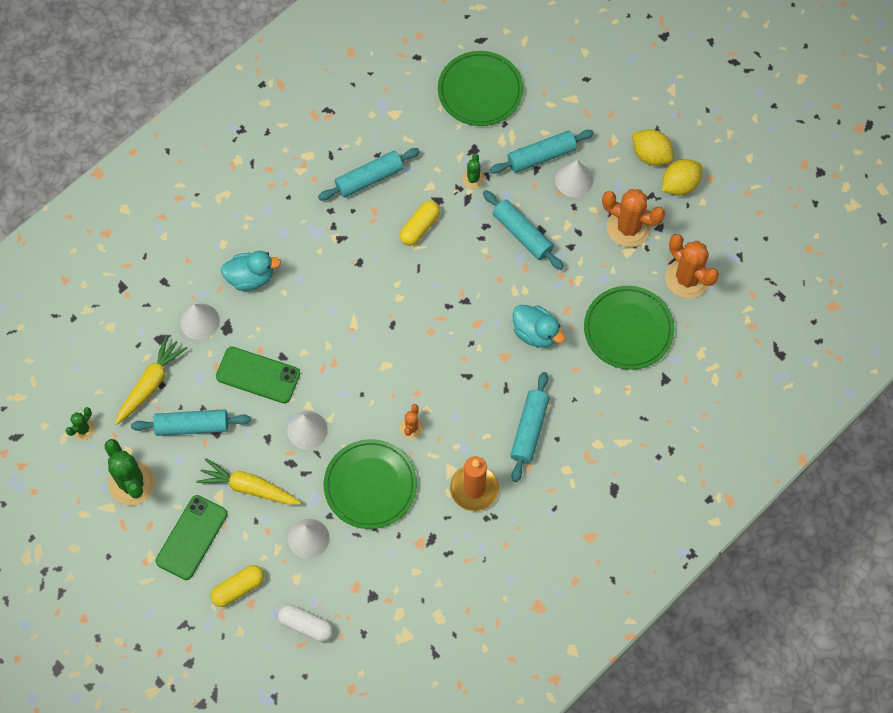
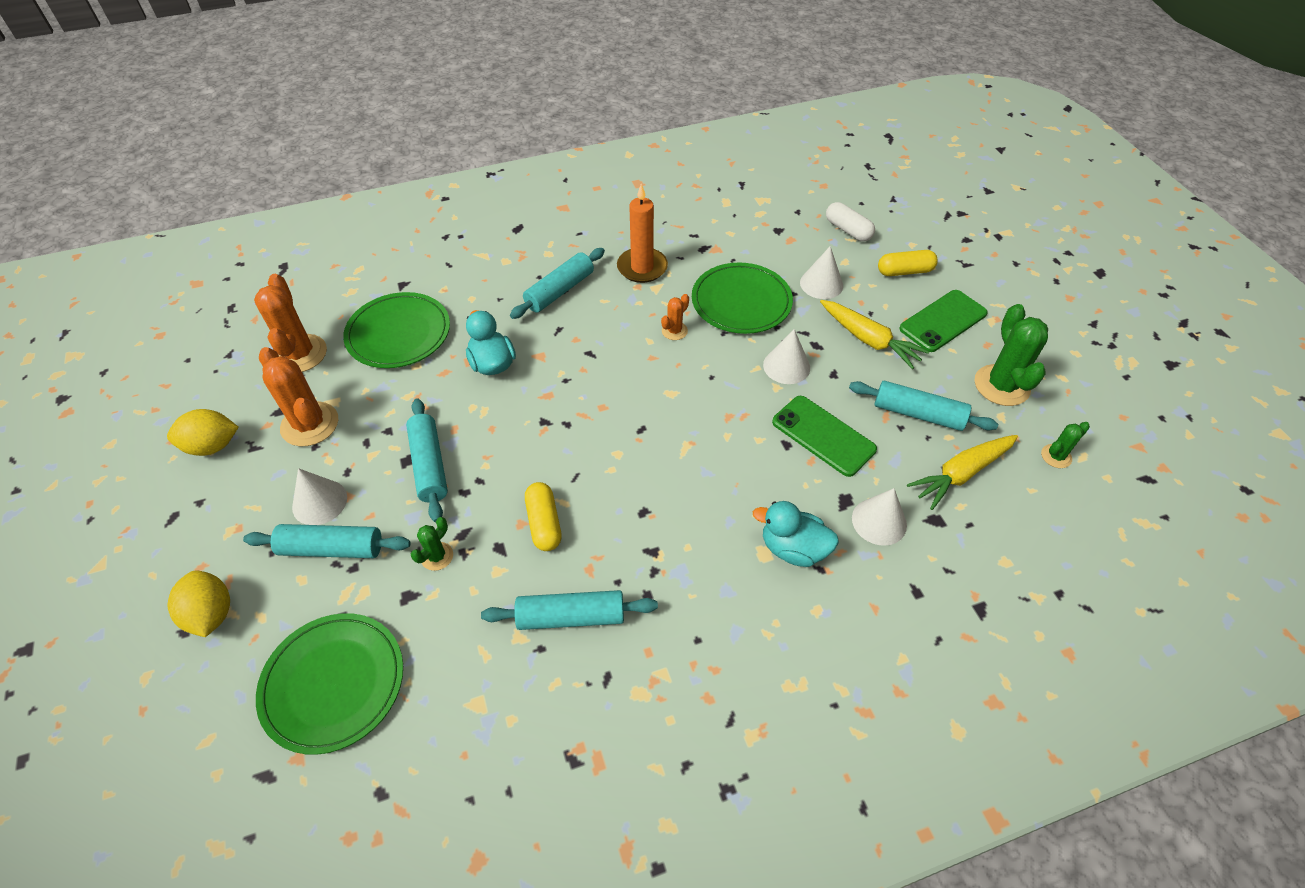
camera: 155 degrees left, 15 degrees down
yellow capsule [400,201,440,246] -> yellow capsule turned 75 degrees counterclockwise [525,482,562,551]
yellow lemon [632,129,674,166] -> yellow lemon moved to [168,570,230,637]

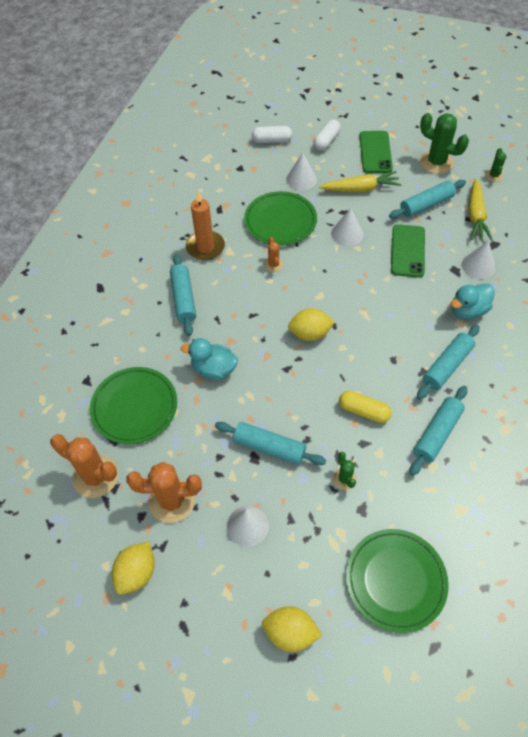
camera: 50 degrees left, 5 degrees up
turquoise rolling pin [243,524,411,558] -> turquoise rolling pin moved to [417,325,480,400]
green phone [772,396,877,477] -> green phone turned 75 degrees counterclockwise [391,224,425,278]
yellow capsule [878,250,938,276] -> white capsule [314,119,341,151]
none -> yellow lemon [288,308,335,341]

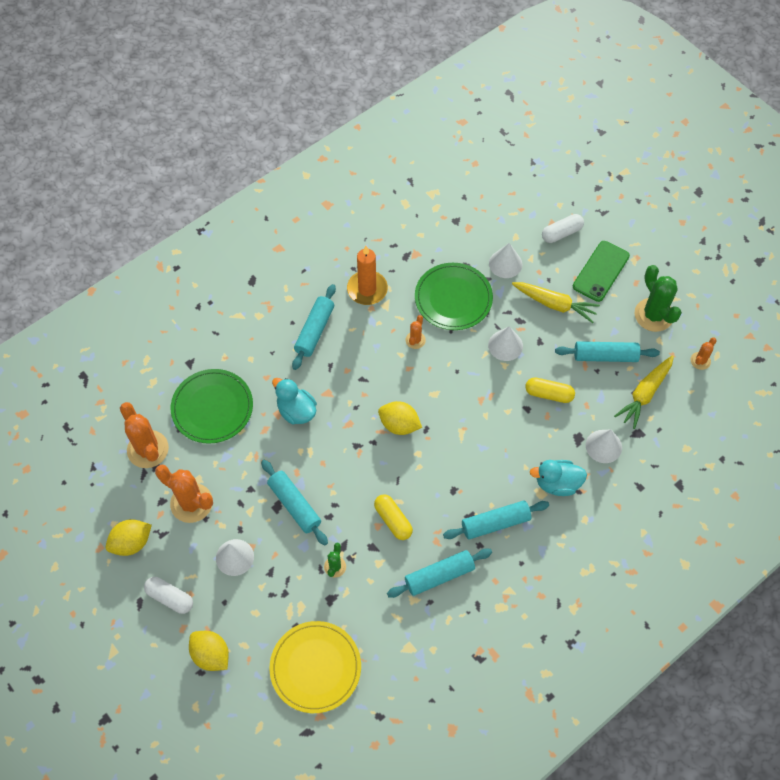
camera: 30 degrees right, 5 degrees up
white capsule [252,126,292,143] -> white capsule moved to [144,577,193,614]
green plate [346,529,449,633] -> yellow plate [269,621,361,713]
green phone [391,224,425,278] -> yellow capsule [525,377,575,403]
green cactus [485,148,506,182] -> orange cactus [690,338,717,370]

